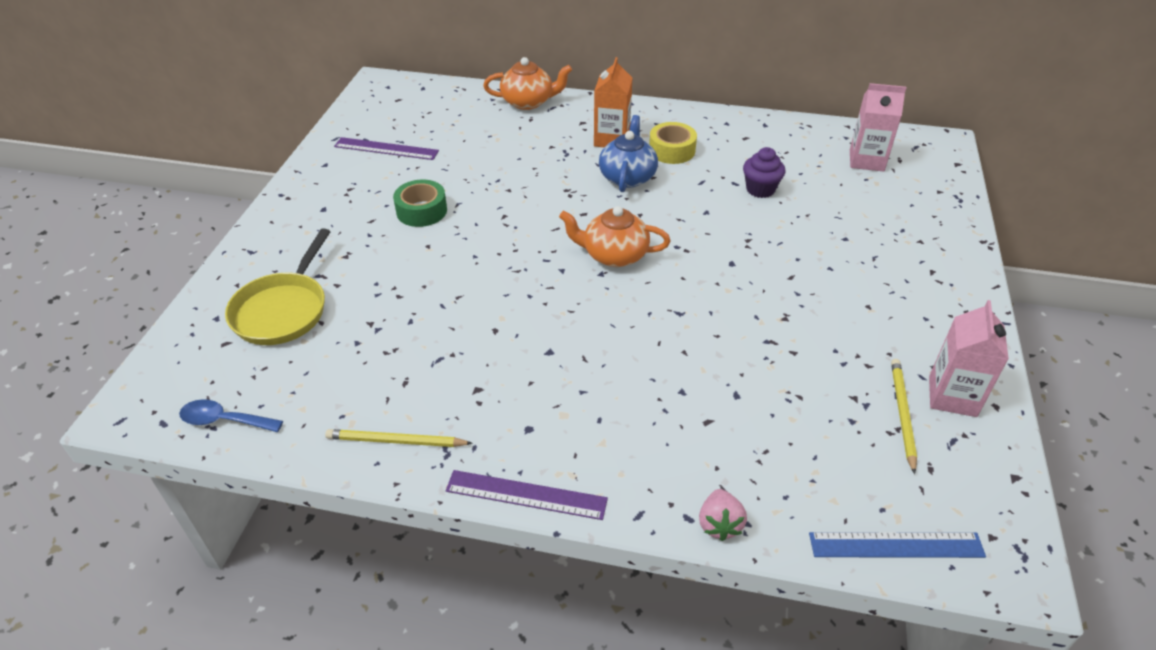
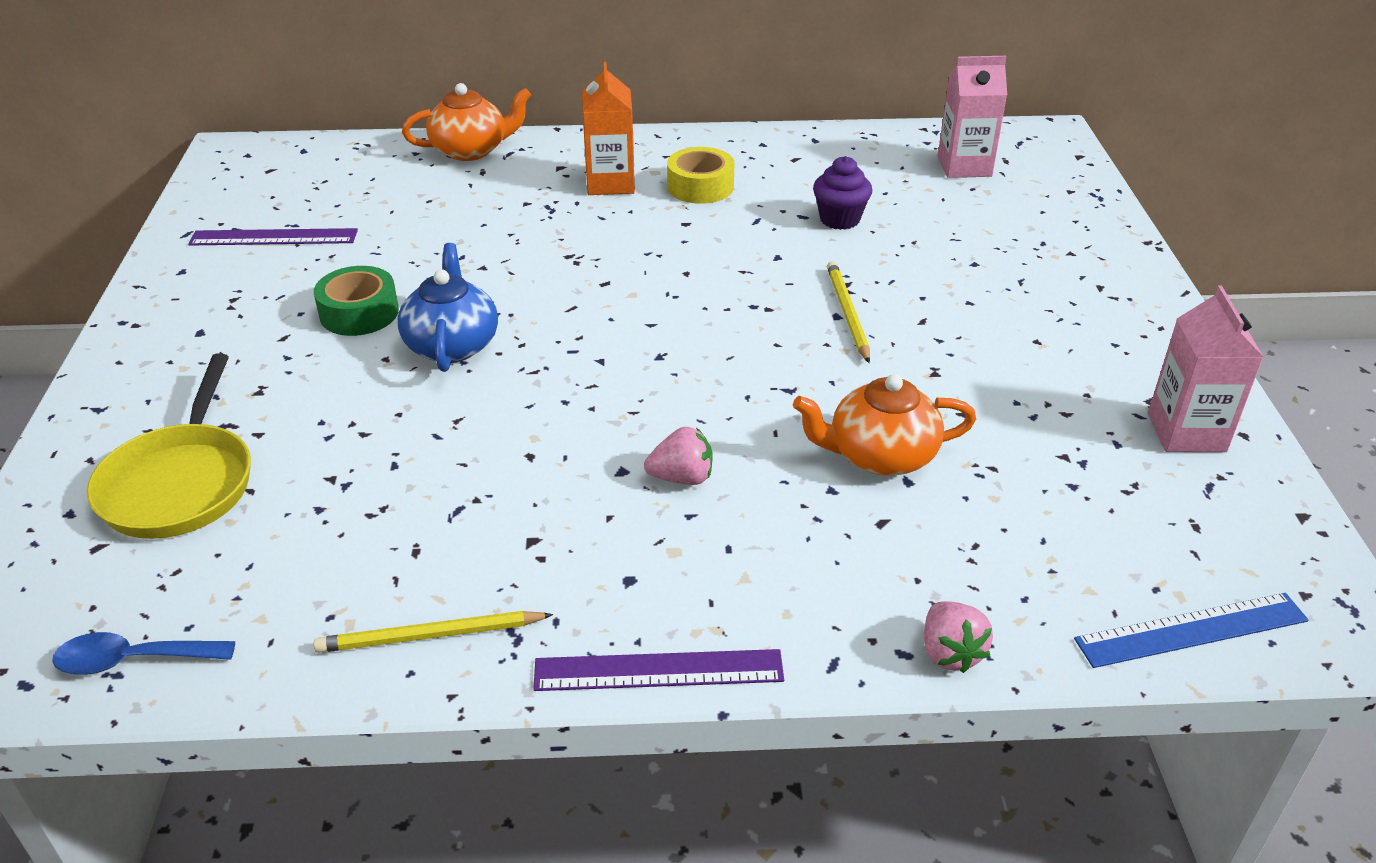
camera: 15 degrees left, 5 degrees down
orange teapot [559,206,671,267] -> orange teapot moved to [793,374,976,476]
blue teapot [599,115,658,192] -> blue teapot moved to [398,243,498,372]
yellow pencil [891,359,917,474] -> yellow pencil moved to [827,261,870,363]
none -> pink strawberry [644,427,713,485]

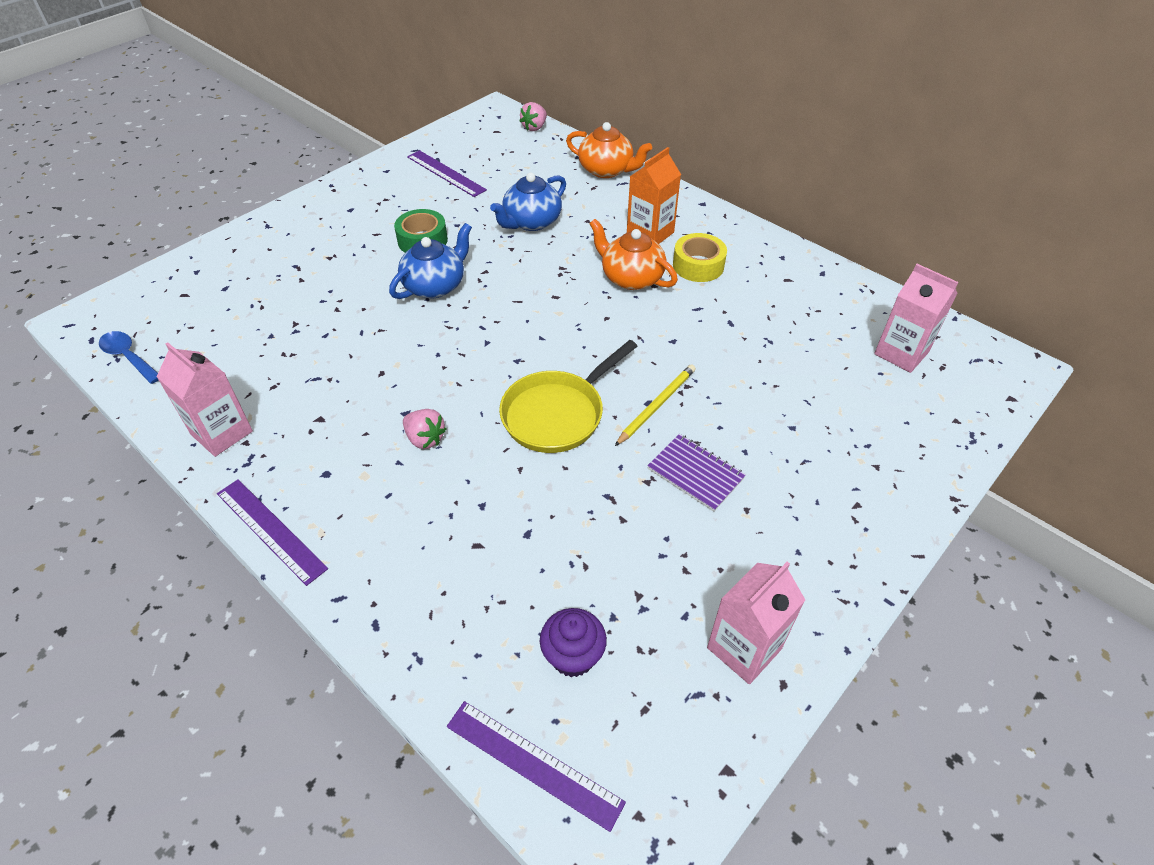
camera: 45 degrees right, 10 degrees up
yellow pan [87,353,251,539] -> yellow pan moved to [499,340,637,453]
yellow pencil [314,611,553,653] -> pink carton [157,342,253,457]
orange teapot [793,374,976,476] -> orange teapot moved to [589,219,678,290]
purple cupcake [813,156,872,230] -> purple cupcake moved to [540,608,607,677]
pink strawberry [924,601,993,673] -> pink strawberry moved to [520,102,547,131]
blue ruler [1074,593,1309,668] -> purple ruler [447,701,626,832]
none -> blue teapot [490,173,566,231]
none -> purple notebook [647,434,746,512]

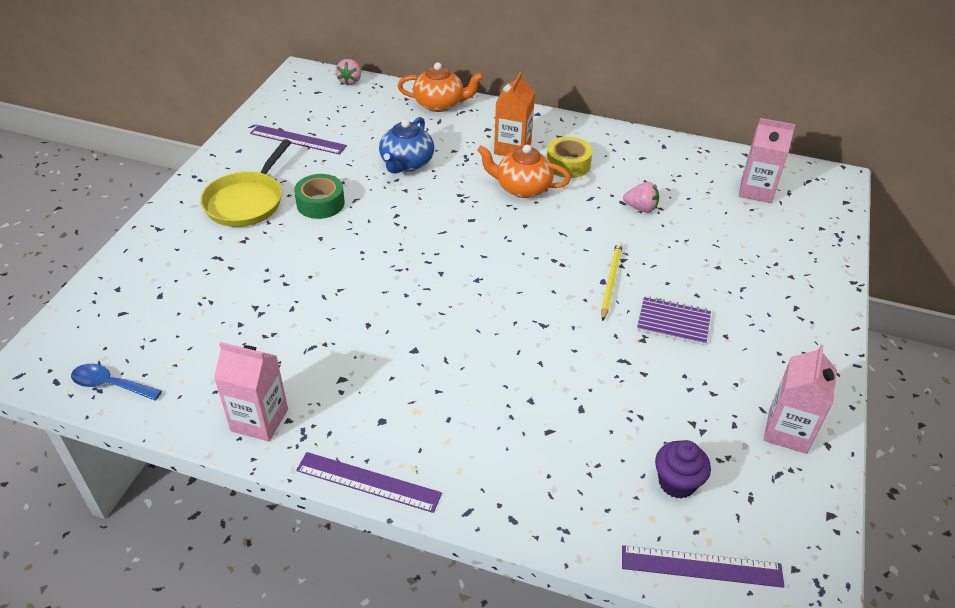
camera: 25 degrees left, 5 degrees down
blue teapot [389,223,472,299] -> none
pink strawberry [403,409,446,449] -> pink strawberry moved to [623,182,659,213]
yellow pan [499,340,637,453] -> yellow pan moved to [200,139,292,227]

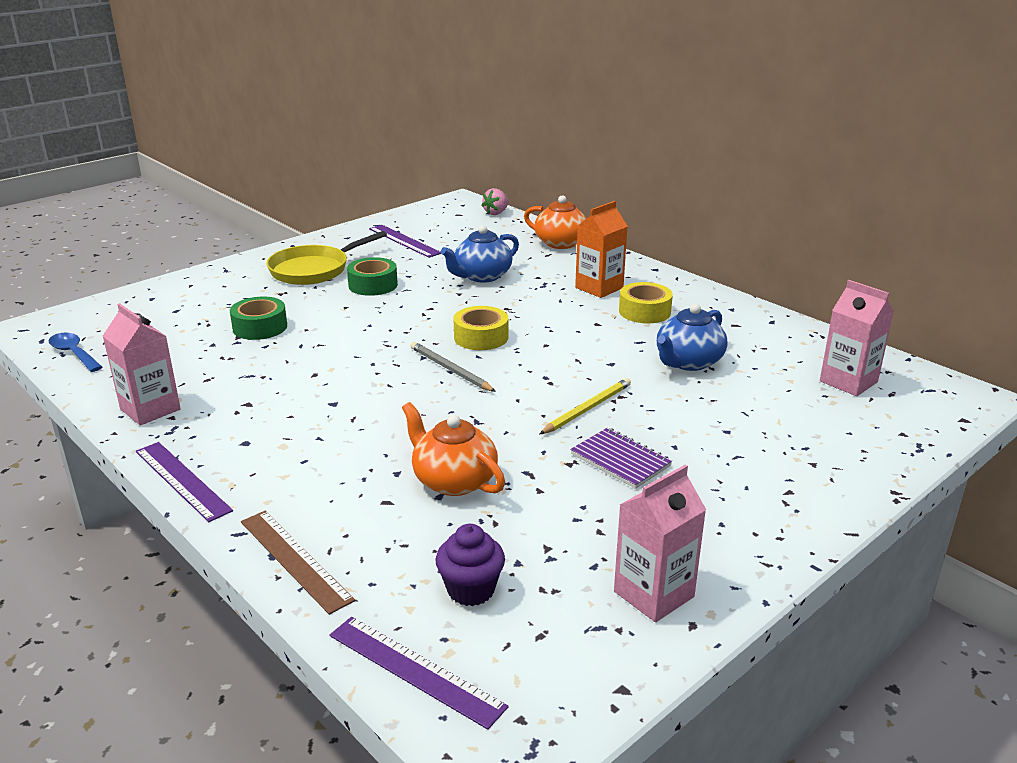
camera: 30 degrees right, 15 degrees down
orange teapot [477,145,571,198] -> orange teapot moved to [402,402,505,496]
pink strawberry [623,182,659,213] -> blue teapot [657,303,727,371]
none -> green tape [230,297,287,340]
none -> brown ruler [241,511,355,615]
none -> grey pencil [411,342,496,392]
none -> yellow tape [453,306,508,350]

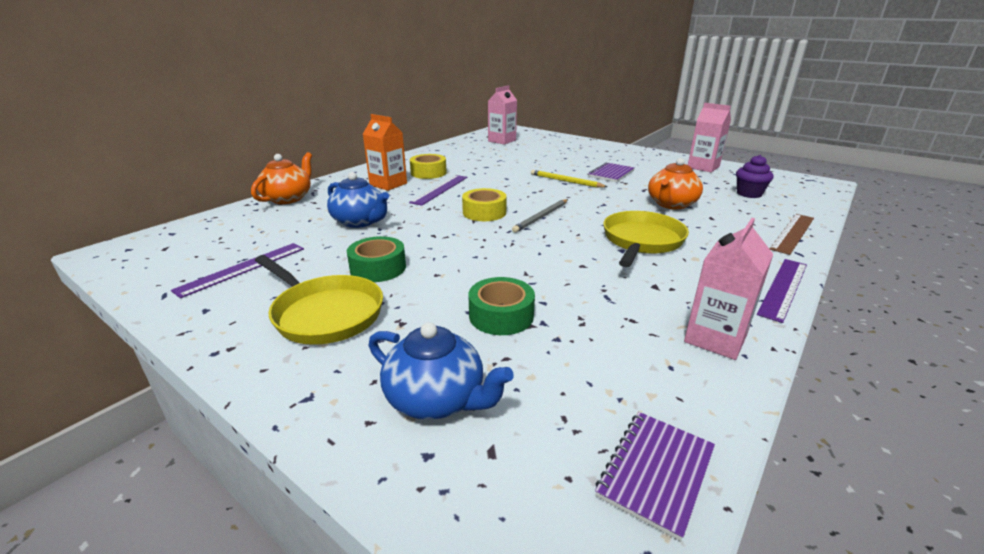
camera: 100 degrees left, 0 degrees up
blue spoon [49,333,102,372] -> purple notebook [595,412,715,541]
purple ruler [330,617,509,730] -> purple ruler moved to [409,175,468,206]
pink strawberry [482,188,509,215] -> none
blue teapot [657,303,727,371] -> blue teapot moved to [368,322,514,420]
none -> yellow pan [603,211,689,267]

